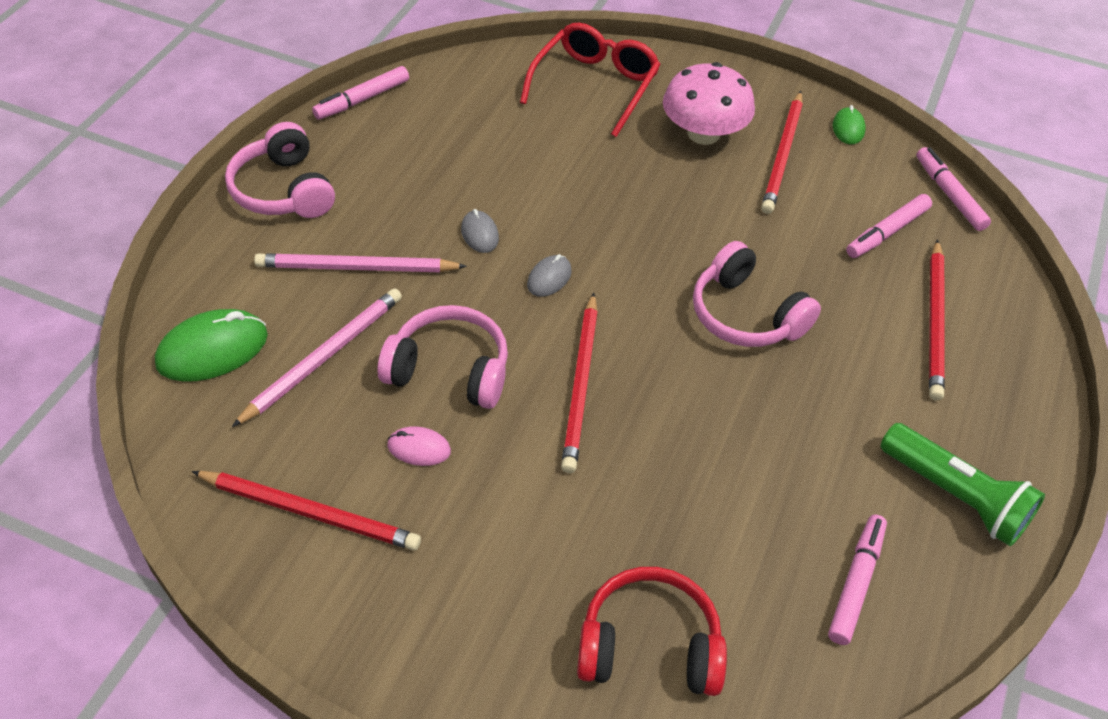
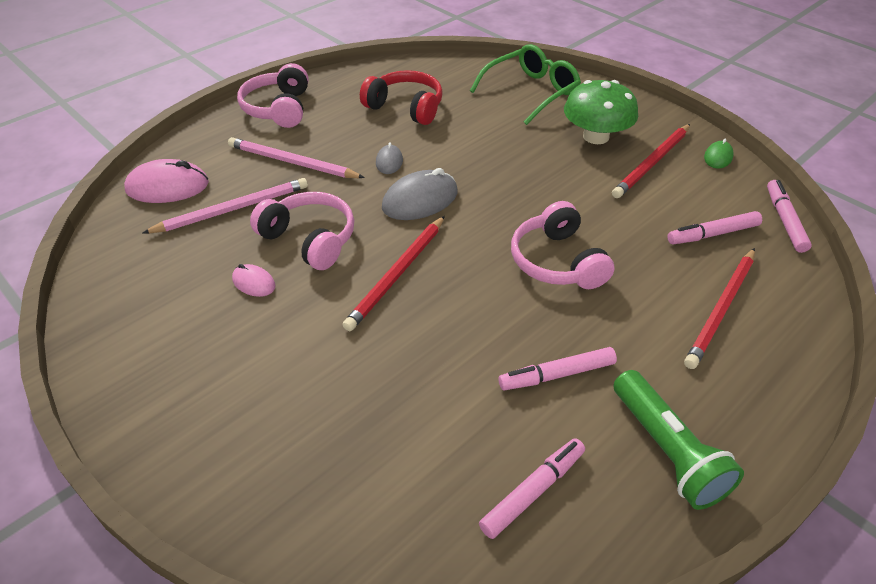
camera: 25 degrees right, 5 degrees down
green mouse [155,309,268,382] -> pink mouse [124,159,209,203]
red pencil [192,471,421,551] -> none
pink marker [312,66,409,119] -> pink marker moved to [498,347,617,390]
red glasses [520,23,661,137] -> green glasses [470,44,581,125]
grey mouse [527,254,572,297] -> grey mouse [382,168,458,220], size x1.85
red headphones [577,567,727,696] -> red headphones moved to [360,70,443,125]
pink mushroom [663,62,755,145] -> green mushroom [564,80,638,144]

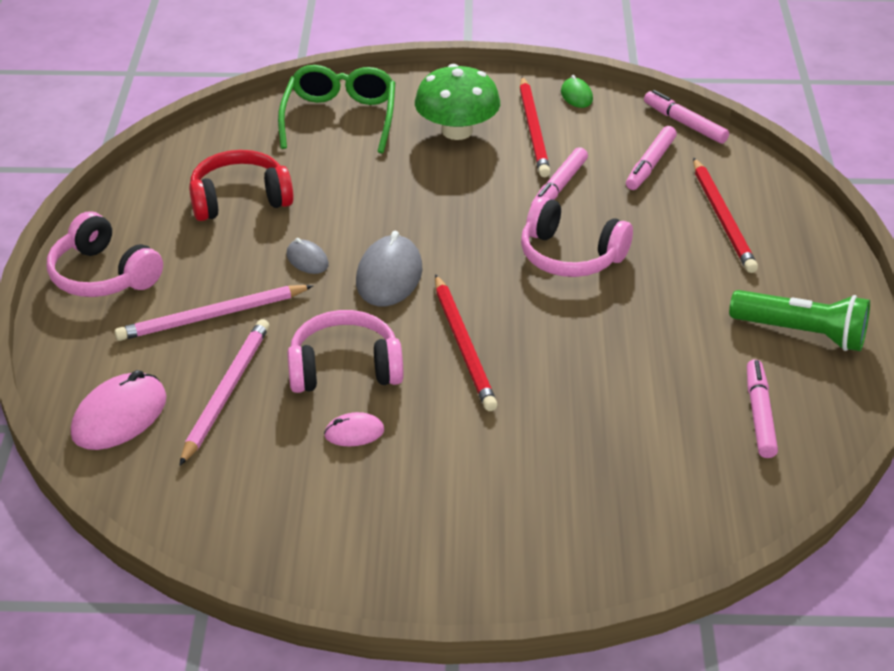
camera: 45 degrees left, 5 degrees down
pink marker [498,347,617,390] -> pink marker moved to [531,147,588,206]

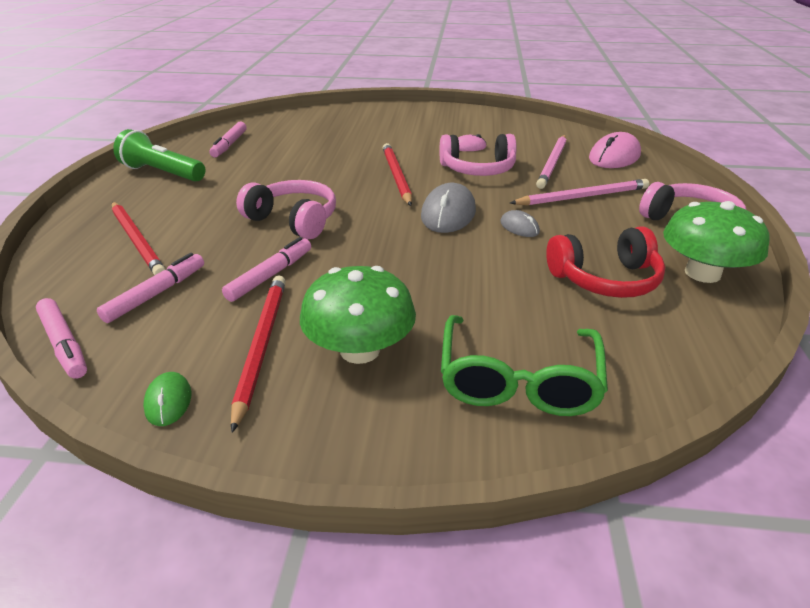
camera: 175 degrees left, 5 degrees down
red pencil [693,158,758,273] -> red pencil turned 150 degrees clockwise [112,202,166,275]
none -> green mushroom [663,201,770,283]

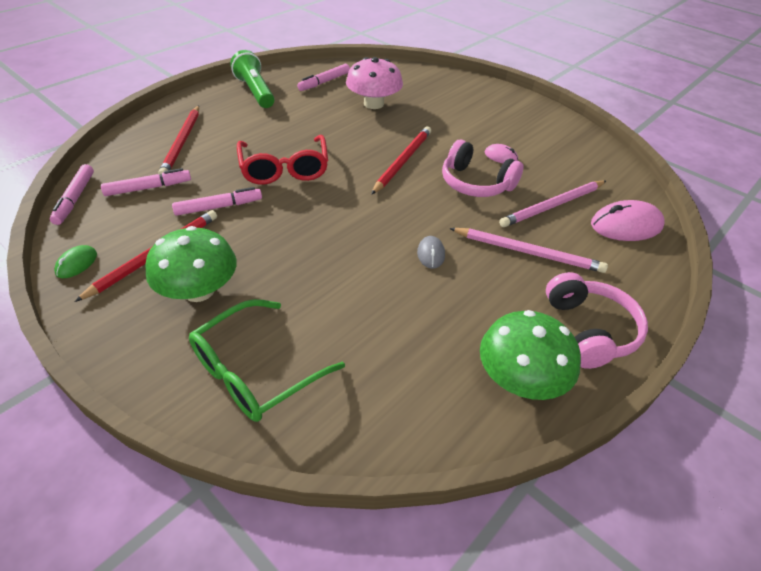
camera: 35 degrees right, 10 degrees up
pink headphones [236,180,336,239] -> red glasses [237,135,328,185]
grey mouse [421,183,476,233] -> none
red headphones [546,226,665,298] -> none
none -> pink mushroom [346,57,403,109]

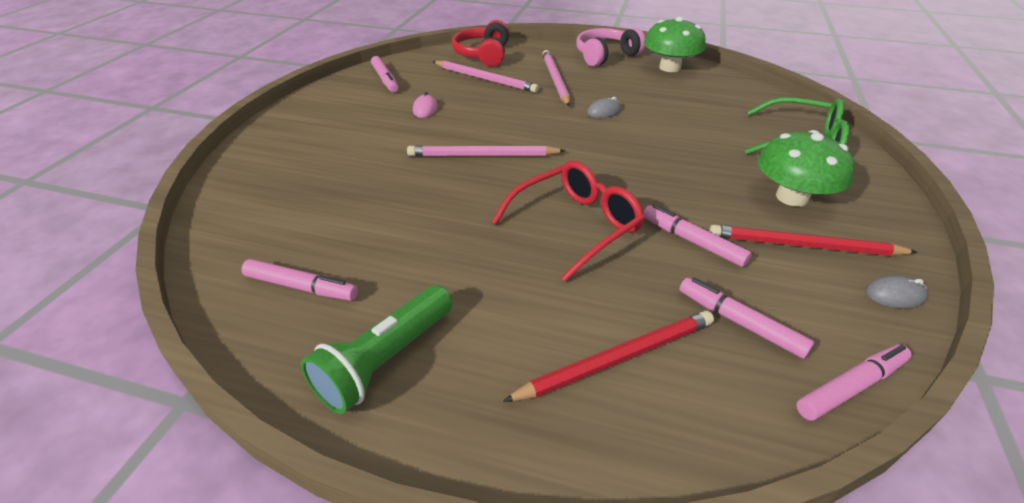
camera: 115 degrees left, 5 degrees down
green mouse [54,245,97,278] -> grey mouse [865,275,928,308]
pink mushroom [346,57,403,109] -> none
red pencil [371,127,431,195] -> pink pencil [407,145,566,156]
pink headphones [442,139,524,197] -> none
pink mouse [591,200,665,241] -> red headphones [452,20,509,66]
none -> pink marker [371,56,399,92]

